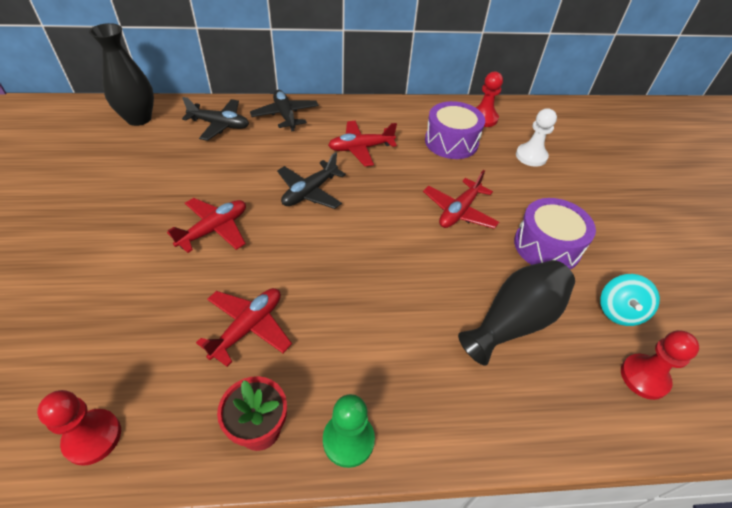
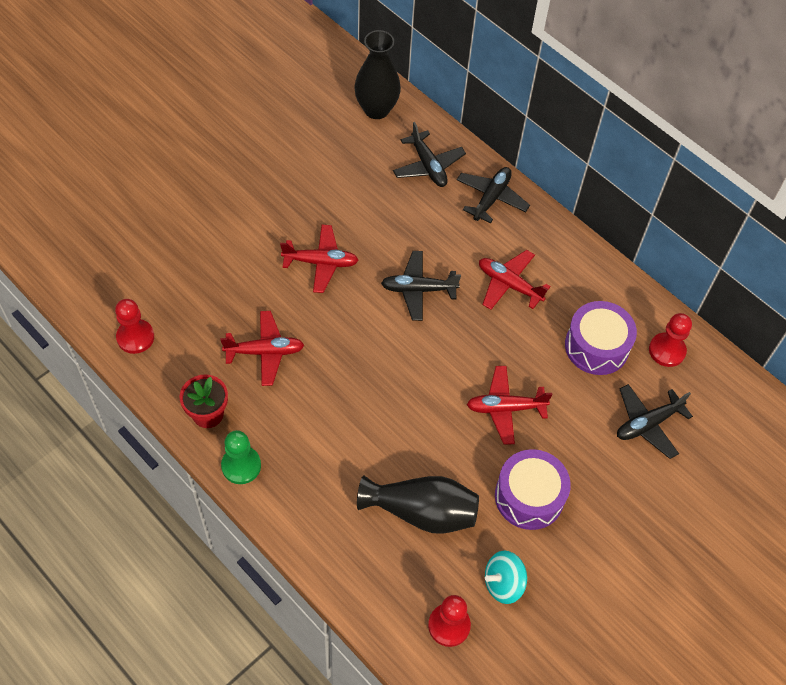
camera: 50 degrees right, 10 degrees up
white pawn [516,108,557,167] -> black plane [617,384,693,459]

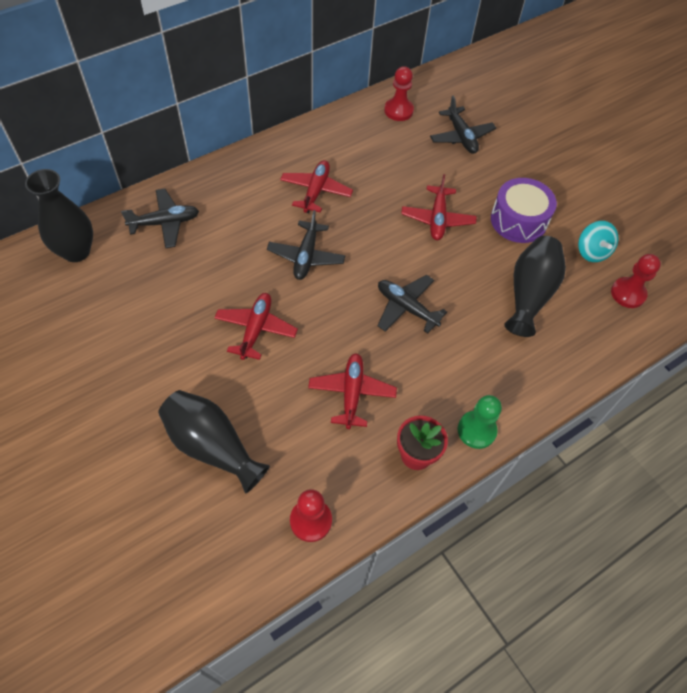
camera: 80 degrees left, 0 degrees up
black plane [457,167,530,223] -> black plane moved to [377,275,447,334]
red plane [479,250,551,310] -> red plane turned 150 degrees clockwise [280,160,353,213]
purple drum [565,301,637,375] -> none
none -> black vase [158,390,270,494]

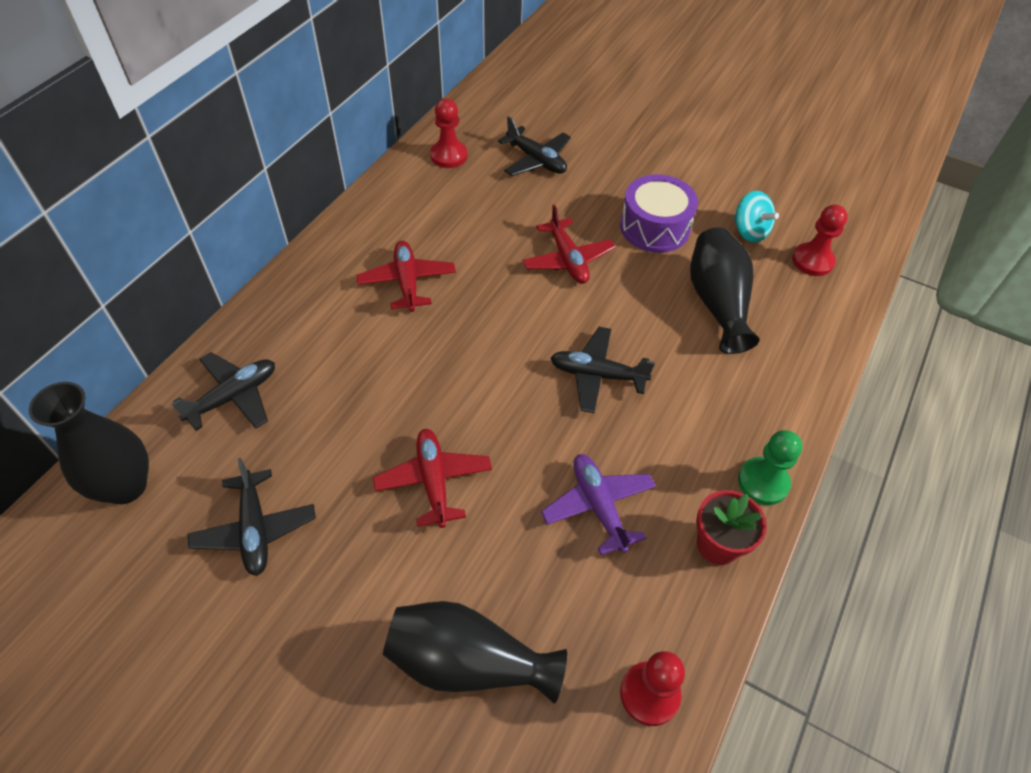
camera: 25 degrees left, 5 degrees down
black plane [267,210,345,280] -> black plane moved to [188,458,316,576]
red plane [308,353,397,429] -> purple plane [541,454,656,555]

